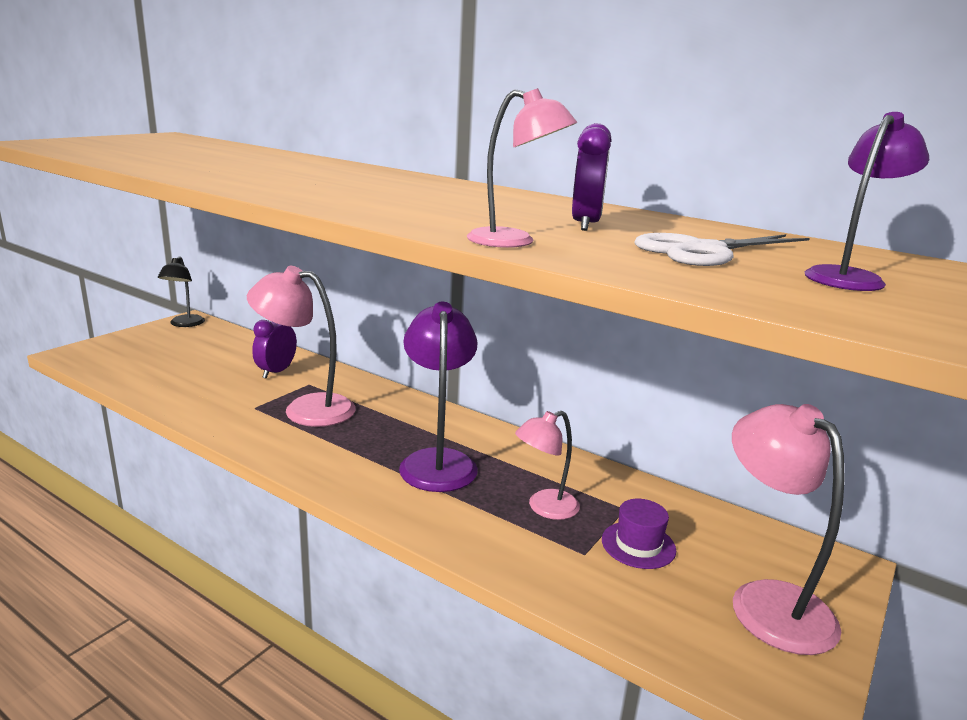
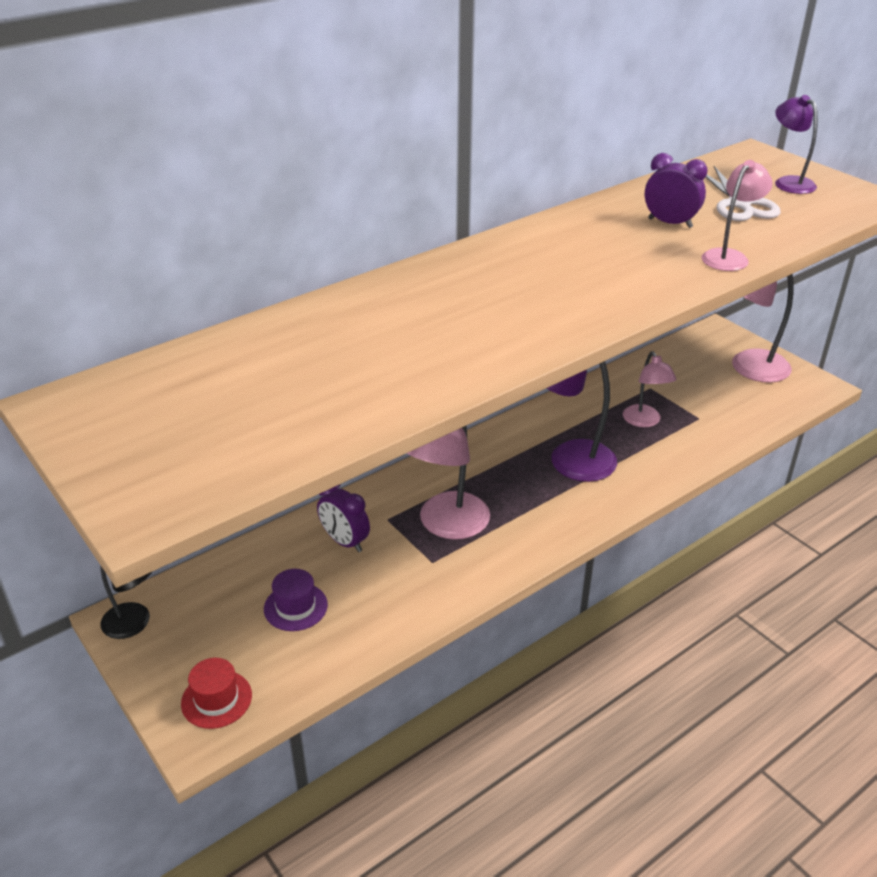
camera: 70 degrees left, 15 degrees up
purple hat [602,499,676,569] -> purple hat moved to [264,569,328,631]
none -> red hat [181,658,252,729]

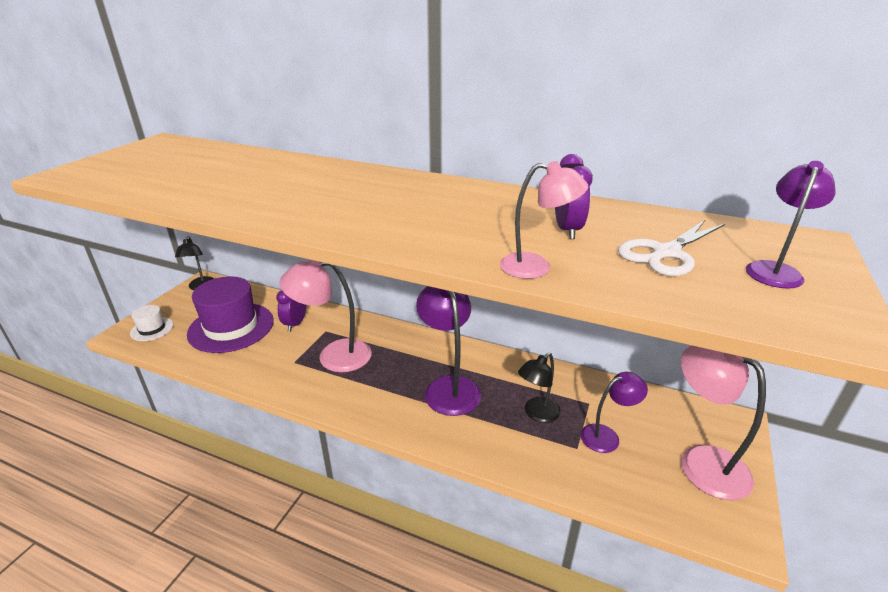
camera: 60 degrees right, 5 degrees down
red hat [181,658,252,729] -> white hat [130,305,173,341]
purple hat [264,569,328,631] -> purple hat [187,276,274,353], size x2.09
pink lamp [623,351,677,427] -> black lamp [518,353,561,423]
none -> purple lamp [581,372,648,453]

